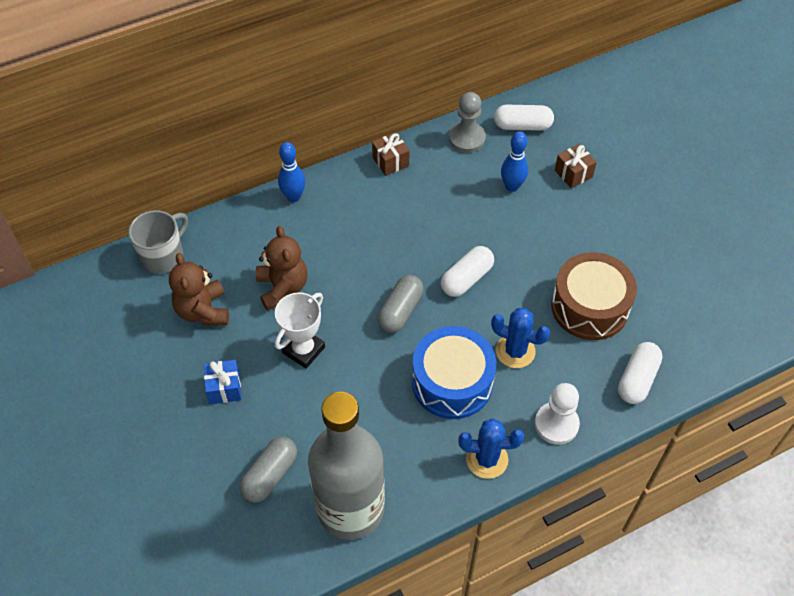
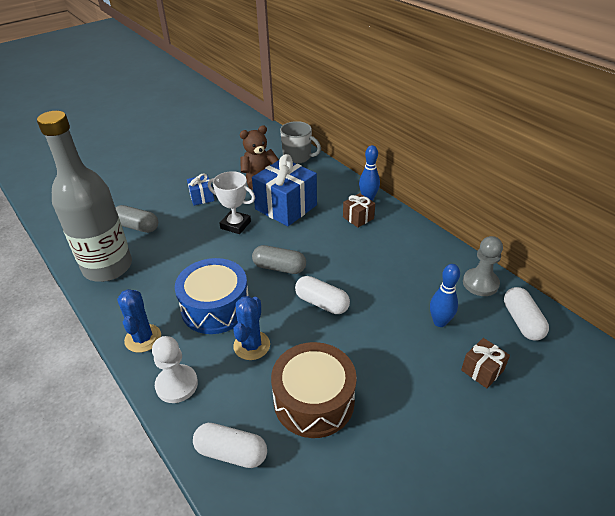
camera: 80 degrees right, 15 degrees down
brown teddy bear [256,226,307,311] -> blue gift [252,154,317,226]
brown gift [372,132,409,176] -> brown gift moved to [343,193,375,228]

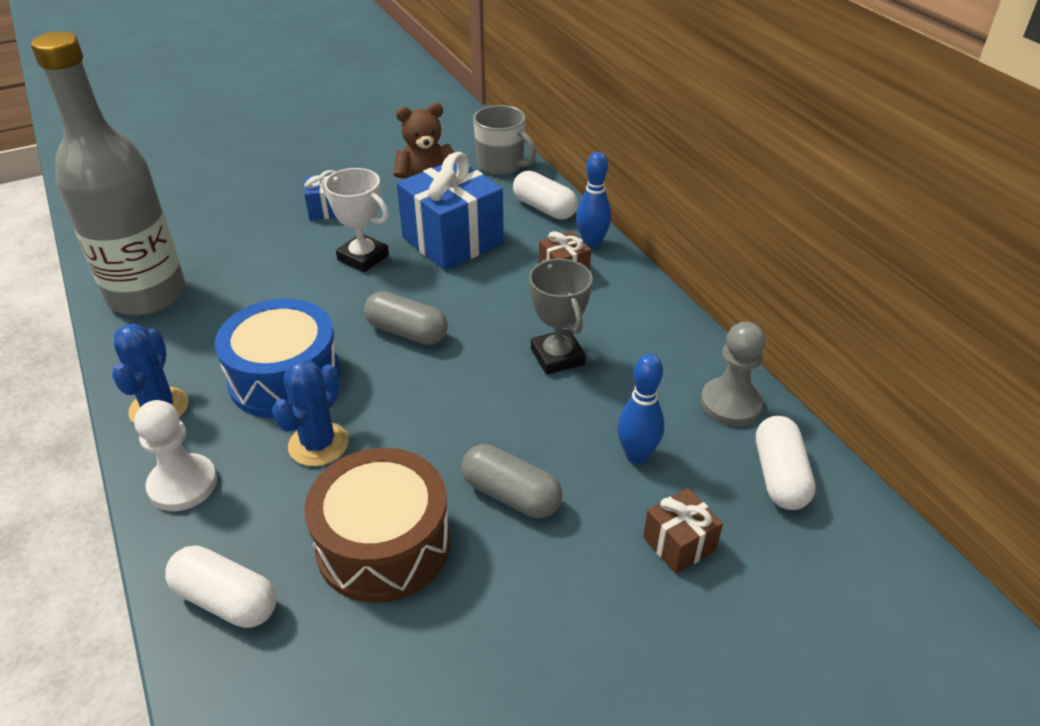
camera: 10 degrees right, 0 degrees up
grey capsule [115,205,158,233] -> grey capsule moved to [461,444,562,518]
white capsule [295,276,350,314] -> white capsule moved to [513,171,578,219]
none -> grey trophy [529,259,593,375]

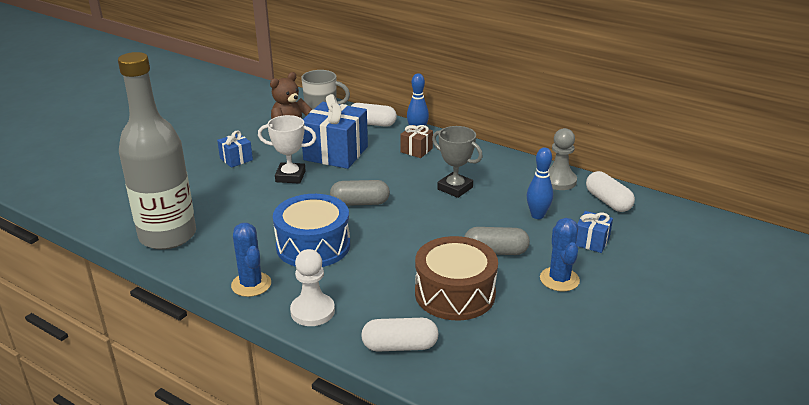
camera: 30 degrees left, 10 degrees down
blue cactus [272,359,349,466] -> blue cactus moved to [540,218,580,291]
brown gift [643,488,723,574] -> blue gift [576,211,613,253]

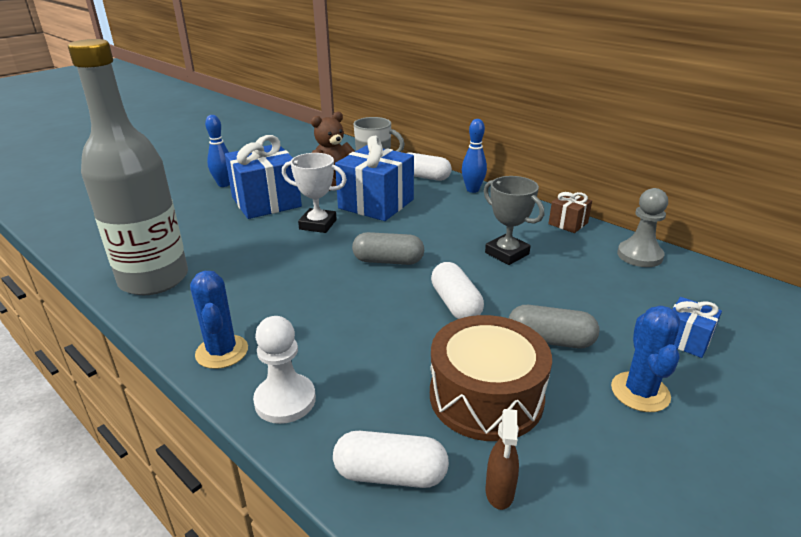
camera: 10 degrees right, 0 degrees up
blue gift [217,131,253,168] -> blue gift [225,135,302,219], size x2.05
blue drum [273,194,350,267] -> none
brown gift [400,125,433,158] -> brown gift moved to [549,192,592,233]
blue bowling pin [527,147,553,219] -> blue bowling pin moved to [205,115,230,187]
white capsule [586,171,635,212] -> white capsule moved to [431,262,484,319]
none -> brown spray bottle [485,409,519,510]

